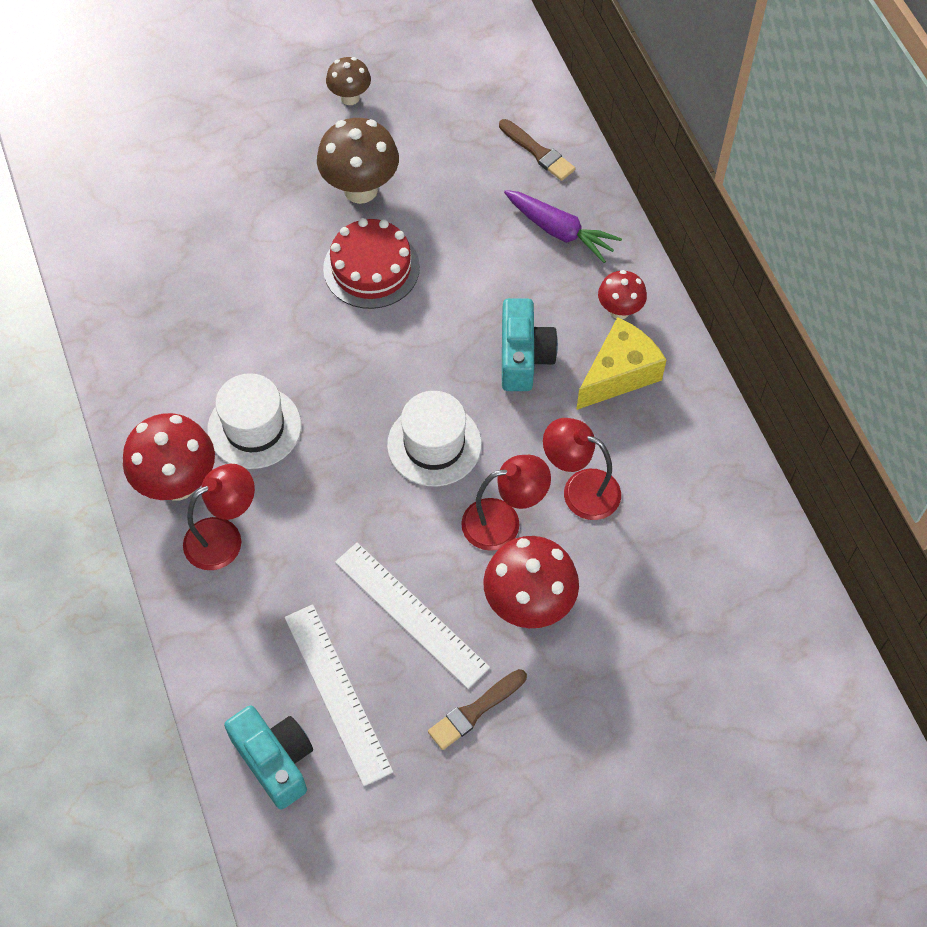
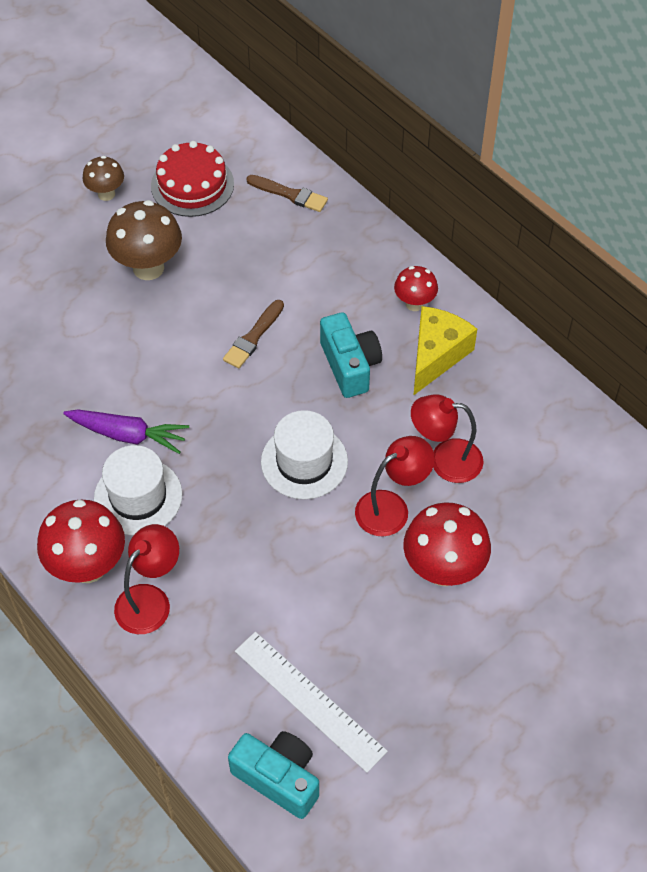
camera: 20 degrees left, 5 degrees down
red cake [323,218,420,309] -> red cake moved to [151,141,234,217]
white ruler [335,543,490,689] -> none
brown brush [428,669,527,750] -> brown brush moved to [223,300,284,369]
purple carrot [504,190,622,263] -> purple carrot moved to [63,409,189,454]

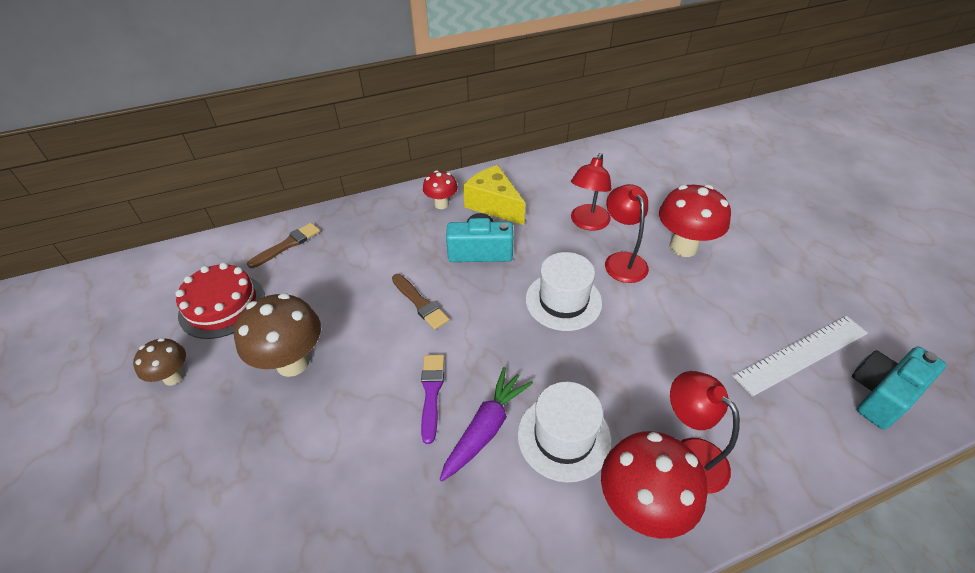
camera: 70 degrees left, 10 degrees down
none -> purple brush [421,355,444,444]

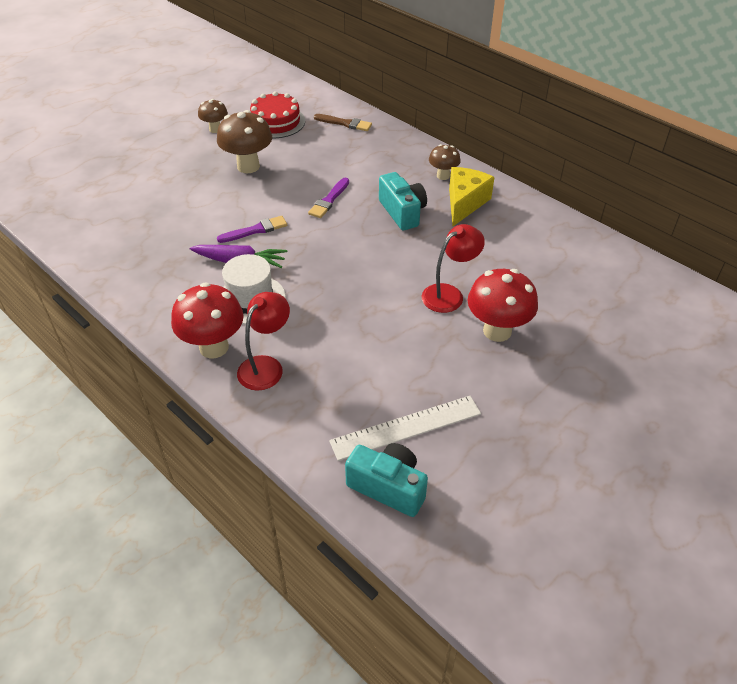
camera: 65 degrees right, 0 degrees up
brown brush [392,274,449,330] -> purple brush [308,178,349,218]
red mushroom [423,170,458,209] -> brown mushroom [429,144,461,180]
white hat [526,252,602,331] -> none
red lamp [571,153,612,231] -> none
white ruler [732,316,868,397] -> white ruler turned 60 degrees counterclockwise [329,396,481,461]

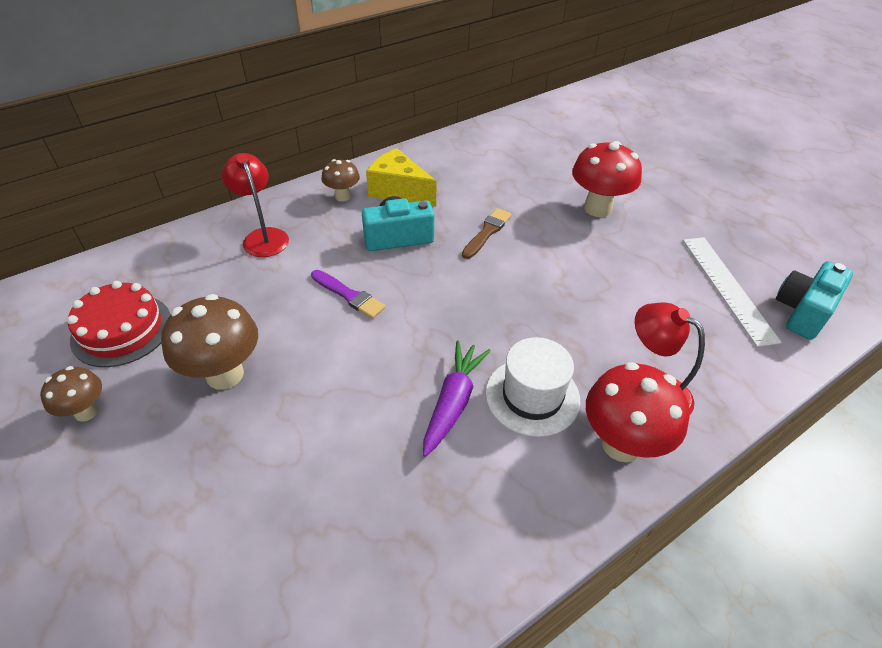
camera: 80 degrees left, 0 degrees up
purple brush [217,216,287,243] -> none
brown brush [314,114,372,131] -> brown brush moved to [462,208,512,259]
red lamp [422,224,485,313] -> red lamp moved to [222,153,289,257]

